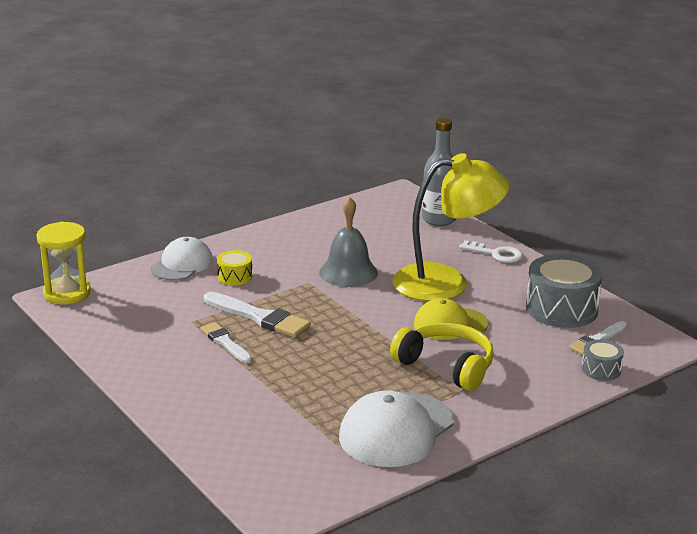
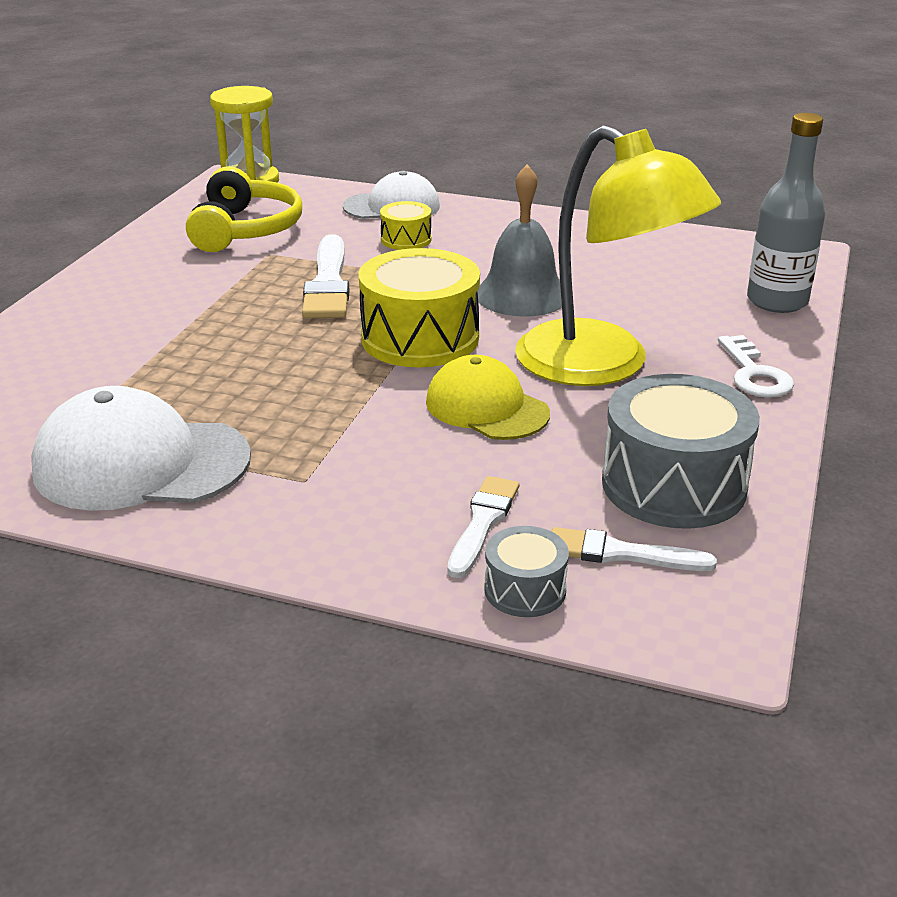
camera: 55 degrees right, 5 degrees up
white brush [200,322,252,363] -> white brush moved to [447,476,519,578]
yellow headphones [390,323,494,391] -> yellow headphones moved to [186,166,302,252]
none -> yellow drum [359,248,480,368]

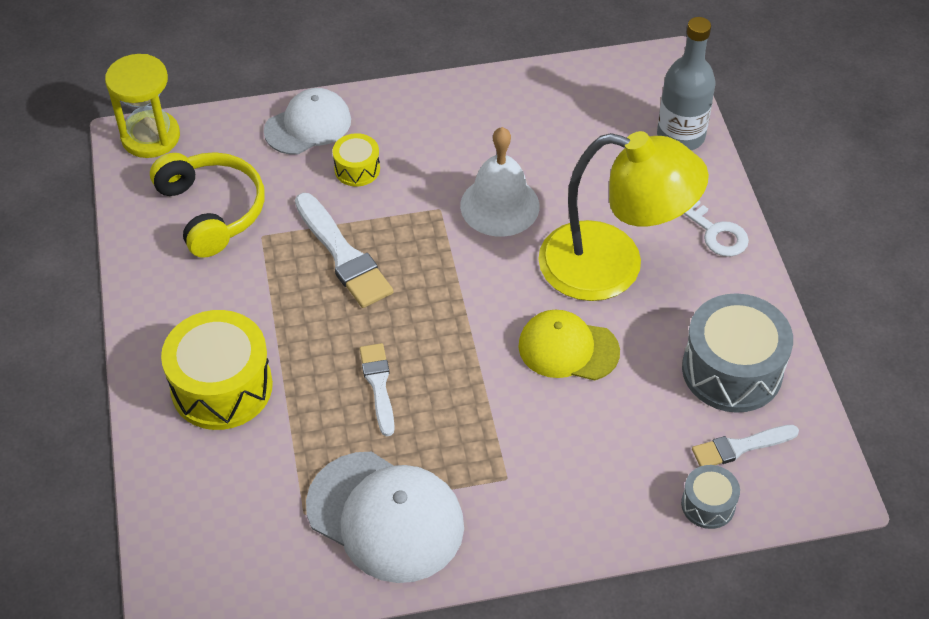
camera: 30 degrees left, 20 degrees up
white cap [31,386,251,511] -> white cap turned 120 degrees counterclockwise [306,452,464,583]
yellow drum [359,248,480,368] -> yellow drum moved to [161,310,273,430]
white brush [447,476,519,578] -> white brush moved to [360,343,395,436]
grey bell [477,164,562,317] -> white bell [460,127,540,237]

